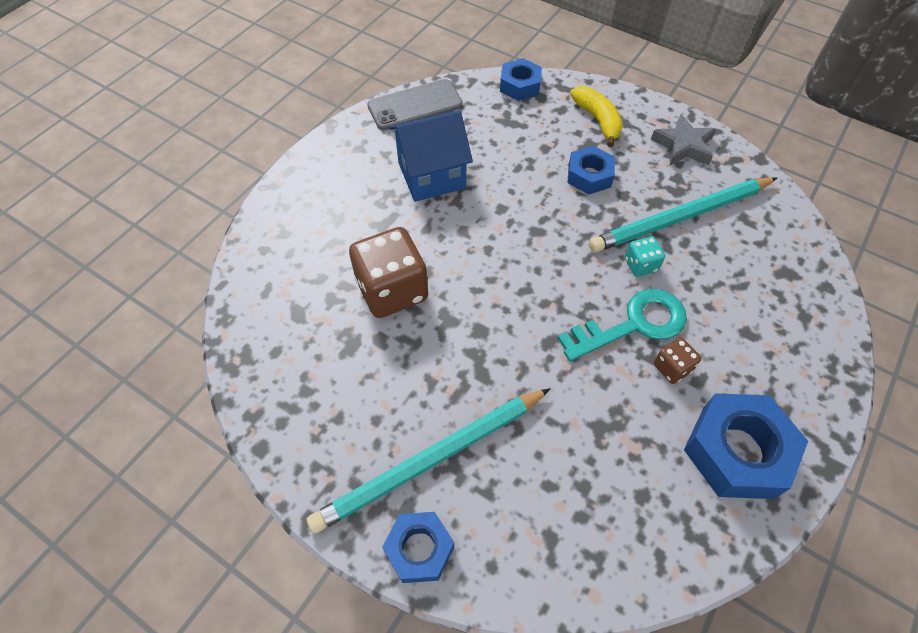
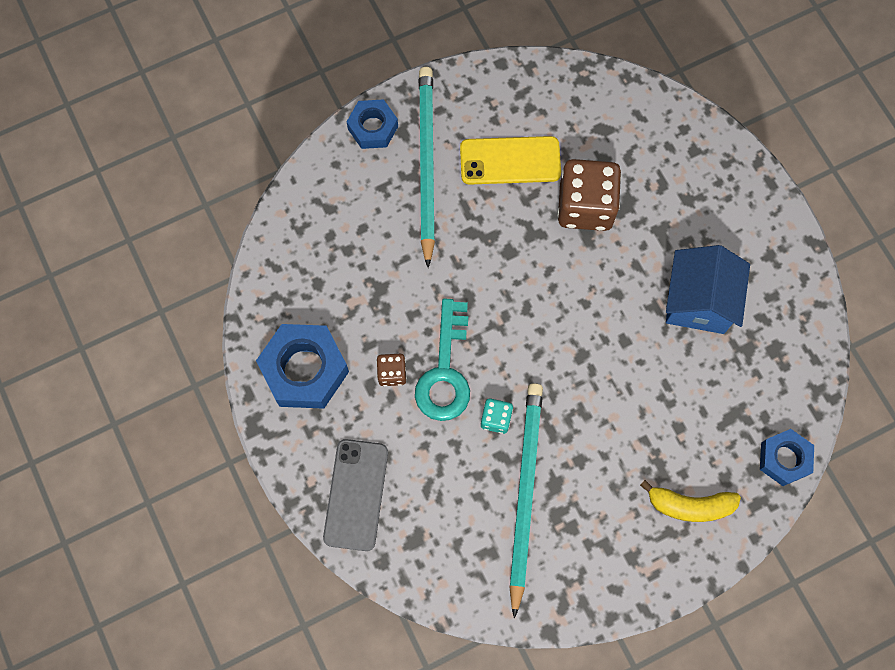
camera: 120 degrees right, 15 degrees up
grey phone [367,79,463,130] -> grey phone moved to [323,439,388,551]
blue nut [567,146,615,195] -> none
grey star [651,114,716,165] -> none
none -> yellow phone [460,136,561,185]

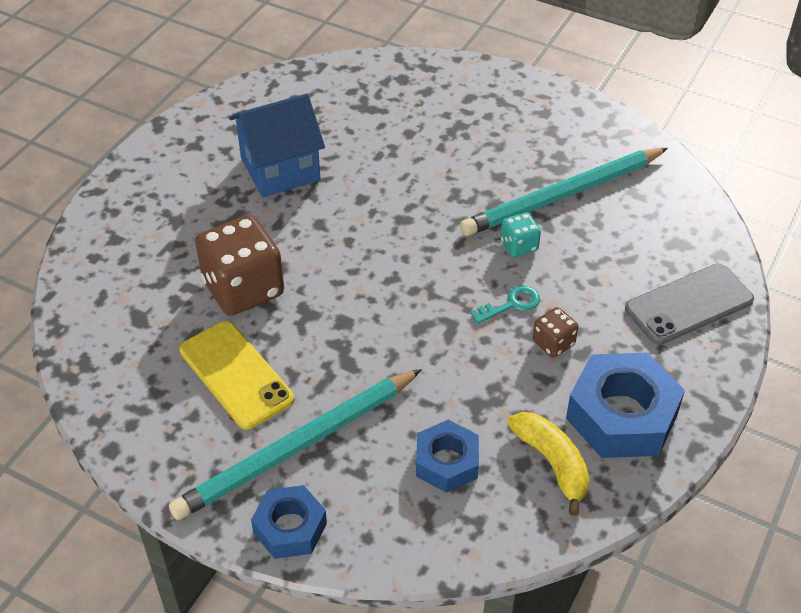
camera: 125 degrees left, 25 degrees down
turquoise key [415,299,470,421] -> turquoise key [471,285,540,324], size x0.50
yellow banana [640,480,741,522] -> yellow banana moved to [507,412,590,516]
blue nut [760,429,814,486] -> blue nut moved to [416,420,479,493]

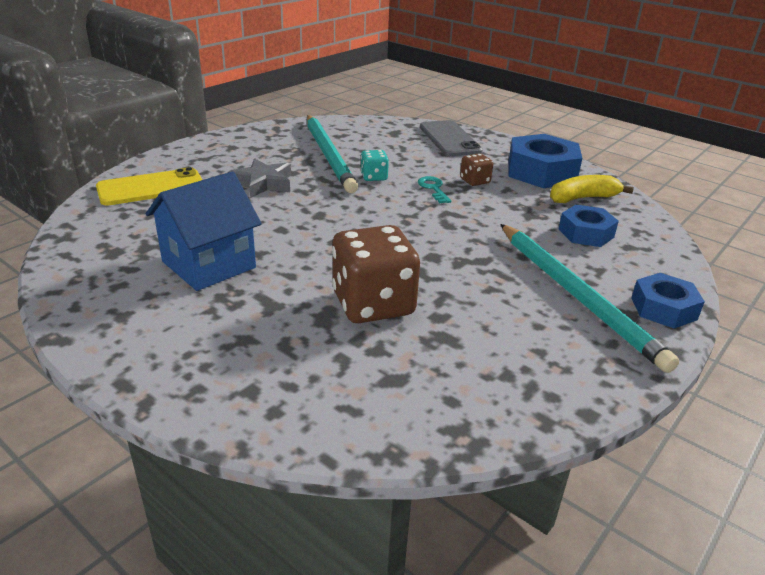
camera: 80 degrees left, 15 degrees down
yellow phone [179,321,294,430] -> yellow phone moved to [96,167,202,206]
blue house [229,94,325,197] -> blue house turned 60 degrees clockwise [145,171,262,291]
none -> grey star [228,158,291,198]

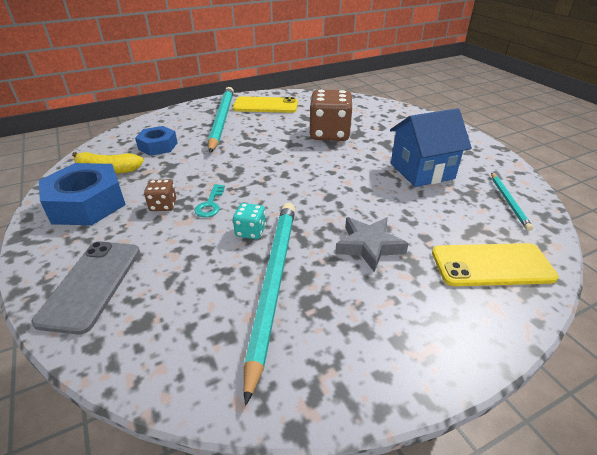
camera: 155 degrees left, 5 degrees up
blue nut [631,273,705,328] -> none
none -> yellow phone [233,96,298,113]
none -> turquoise pencil [491,173,533,231]

